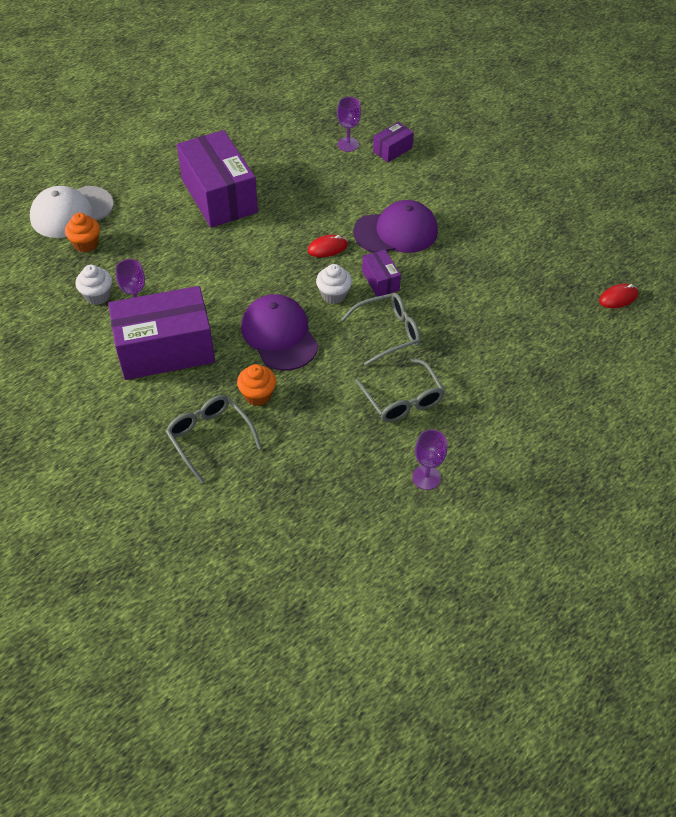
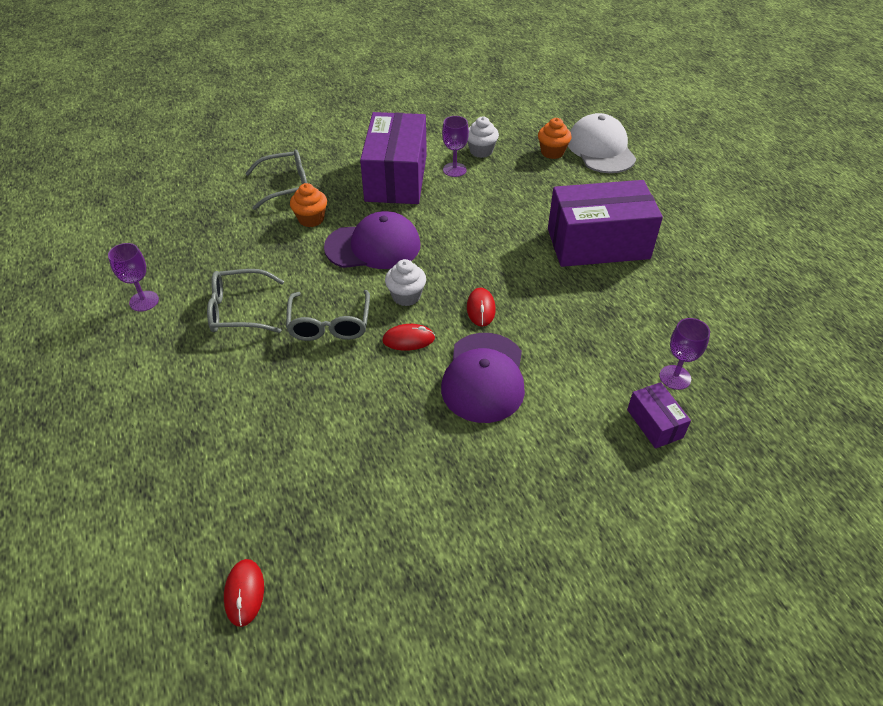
camera: 110 degrees right, 5 degrees down
purple box [362,250,401,297] -> red mouse [382,324,435,351]

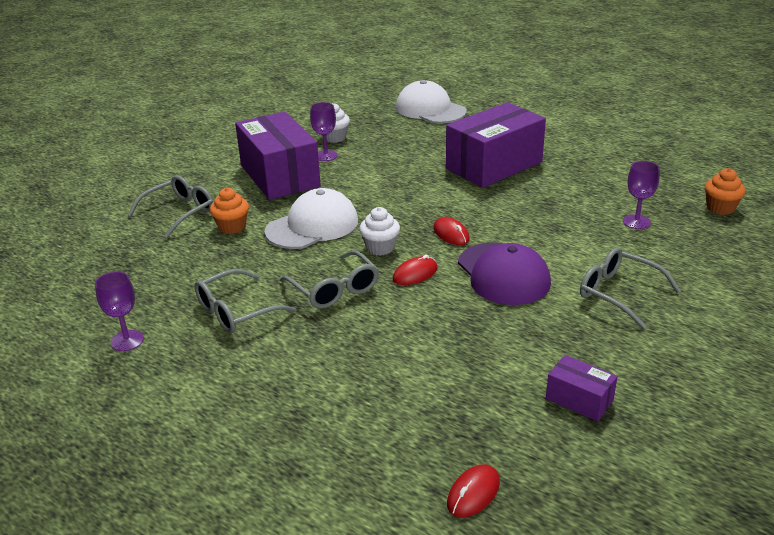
camera: 30 degrees left, 15 degrees down
red mouse [224,559,264,627] -> red mouse turned 75 degrees clockwise [447,464,500,517]
purple cap [324,211,420,269] -> white cap [265,188,358,249]
orange cupcake [538,118,572,159] -> orange cupcake moved to [705,168,746,215]
purple box [627,382,691,449] -> purple box moved to [546,355,618,421]
none -> grey glasses [580,247,681,329]

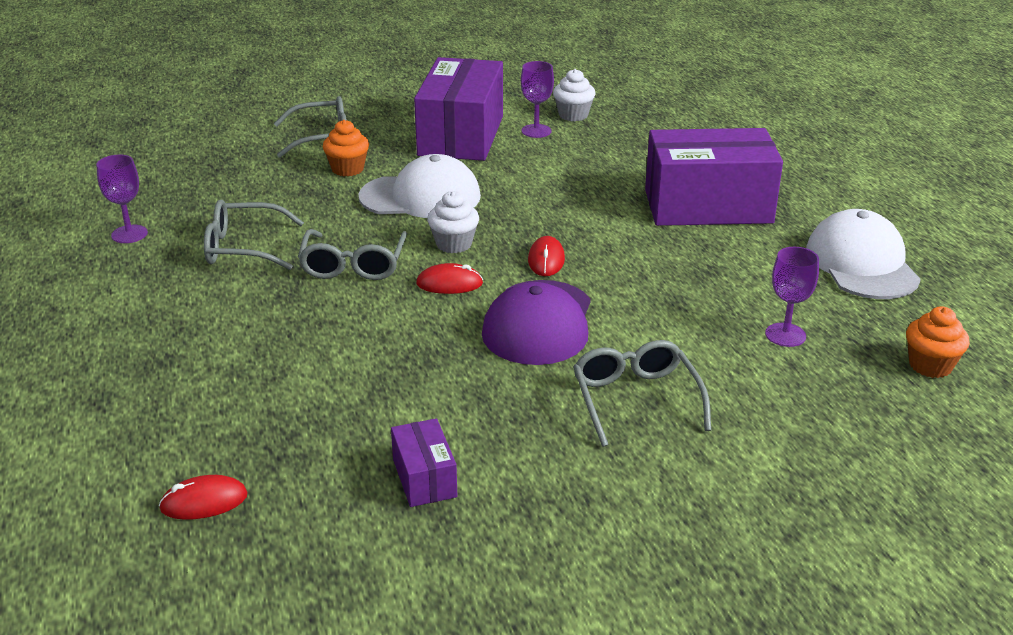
camera: 35 degrees right, 0 degrees up
white cap [396,80,467,124] -> white cap moved to [806,209,921,299]

